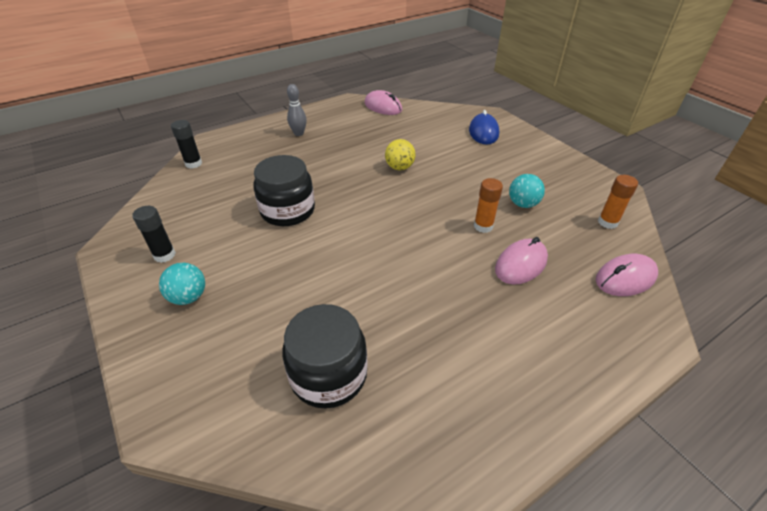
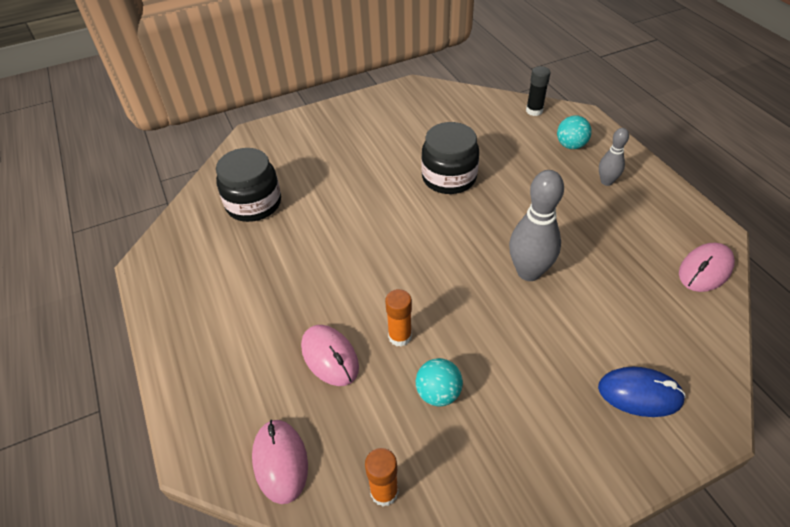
camera: 100 degrees right, 5 degrees up
black glue stick [132,206,176,263] -> none
turquoise ball [159,263,205,305] -> turquoise ball moved to [557,115,592,149]
yellow ball [385,139,416,170] -> grey bowling pin [509,170,564,281]

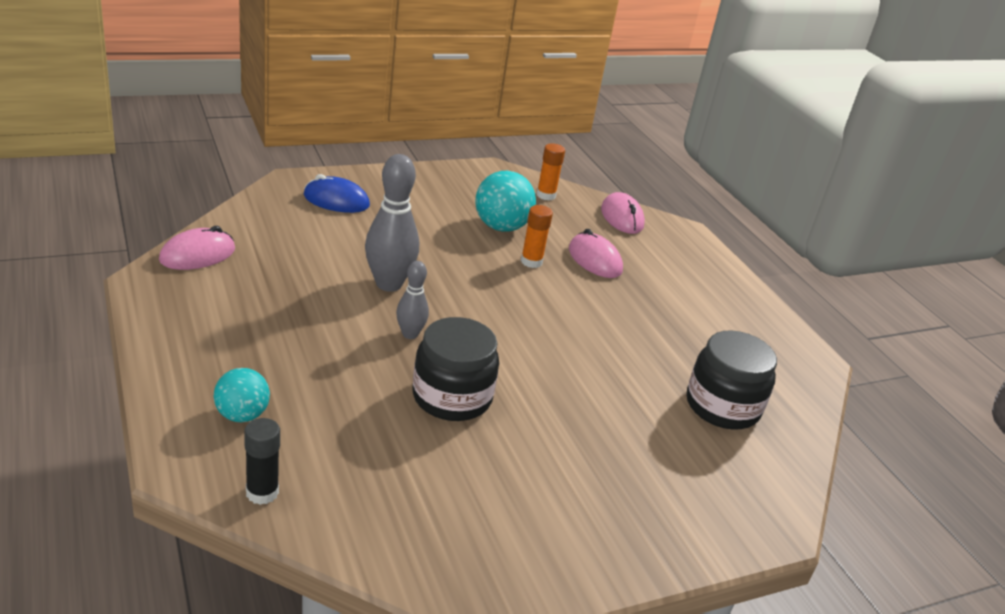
camera: 175 degrees right, 15 degrees down
turquoise ball [416,358,463,406] -> turquoise ball [475,171,536,232], size x1.56
grey bowling pin [599,128,629,186] -> grey bowling pin moved to [396,261,429,339]

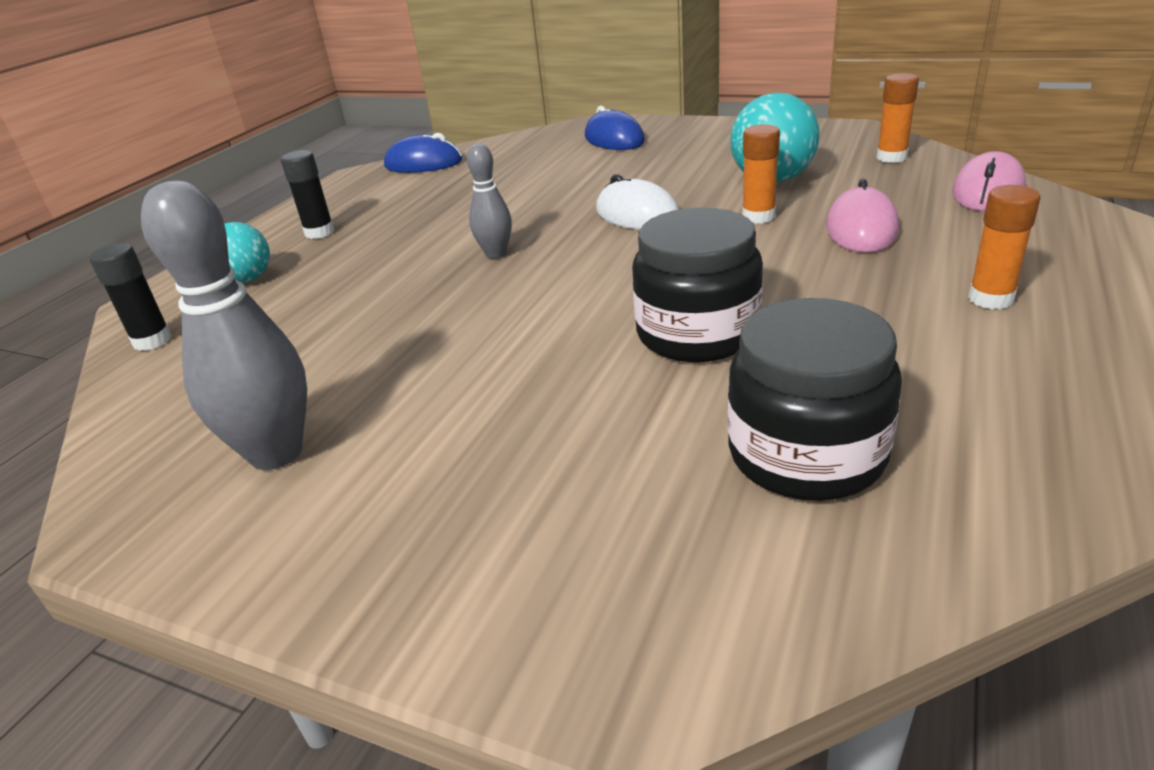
camera: 55 degrees right, 0 degrees up
pink mouse [159,226,235,270] -> blue mouse [384,133,462,173]
grey bowling pin [365,154,419,292] -> grey bowling pin moved to [141,181,307,470]
black jar [413,317,499,421] -> black jar moved to [632,207,763,362]
none -> black glue stick [280,150,335,239]
none -> white mouse [596,174,680,230]
none -> orange glue stick [968,185,1041,309]

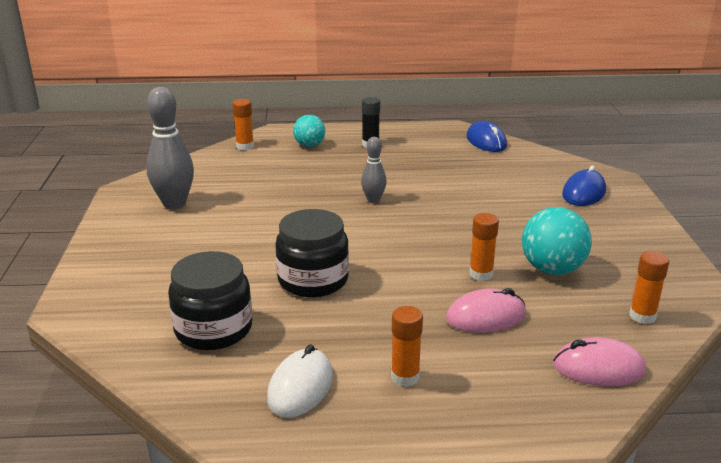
camera: 60 degrees right, 5 degrees down
black glue stick [89,243,172,351] -> orange glue stick [232,99,254,150]
white mouse [596,174,680,230] -> white mouse moved to [267,344,333,418]

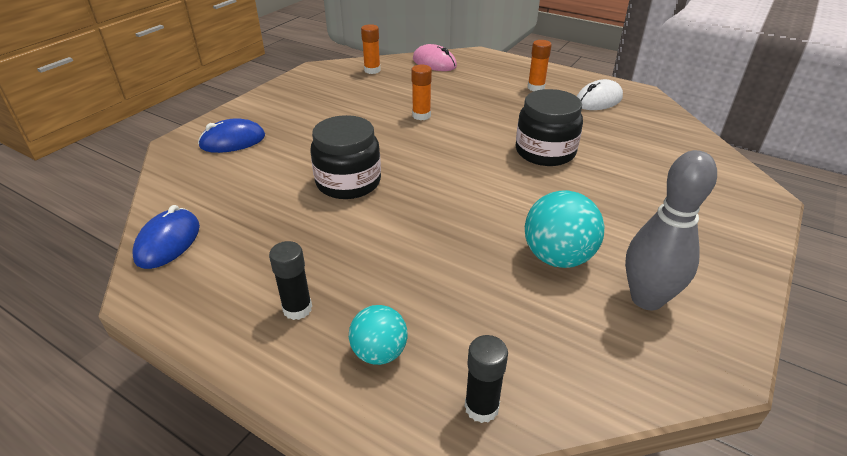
camera: 145 degrees left, 10 degrees up
black jar [168,251,252,350] -> black jar moved to [310,115,381,199]
orange glue stick [232,99,254,150] -> black glue stick [465,335,508,423]
grey bowling pin [361,137,387,203] -> none
pink mouse [446,288,526,333] -> none
turquoise ball [522,207,592,275] -> turquoise ball moved to [525,190,604,268]

